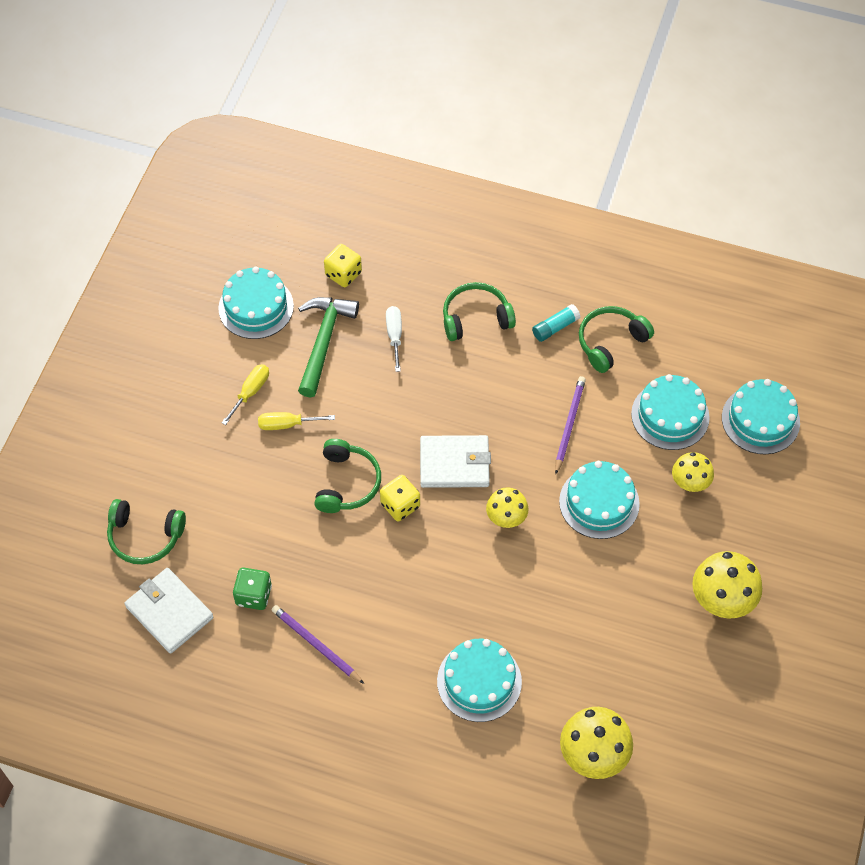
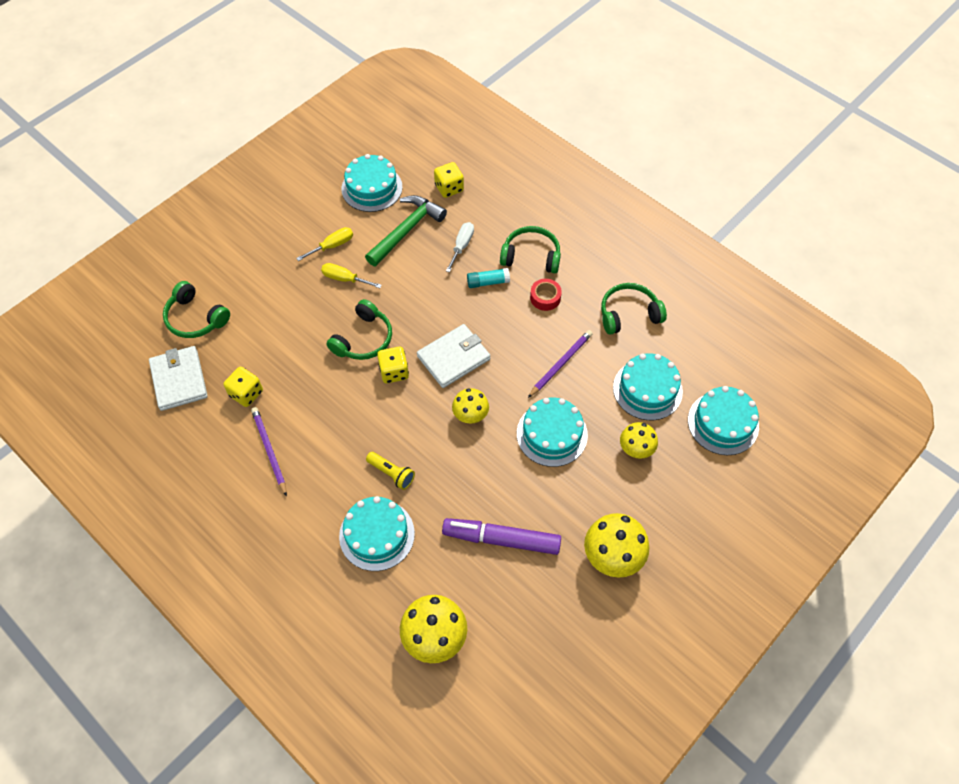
camera: 25 degrees right, 0 degrees up
green dice [233,567,272,610] -> yellow dice [223,367,263,407]
white wallet [420,435,491,488] -> white wallet turned 60 degrees counterclockwise [417,324,490,388]
turquoise glue stick [532,304,581,342] -> turquoise glue stick moved to [467,268,510,288]
none -> yellow flashlight [366,452,415,490]
none -> purple marker [442,518,561,555]
none -> red tape [530,279,562,311]

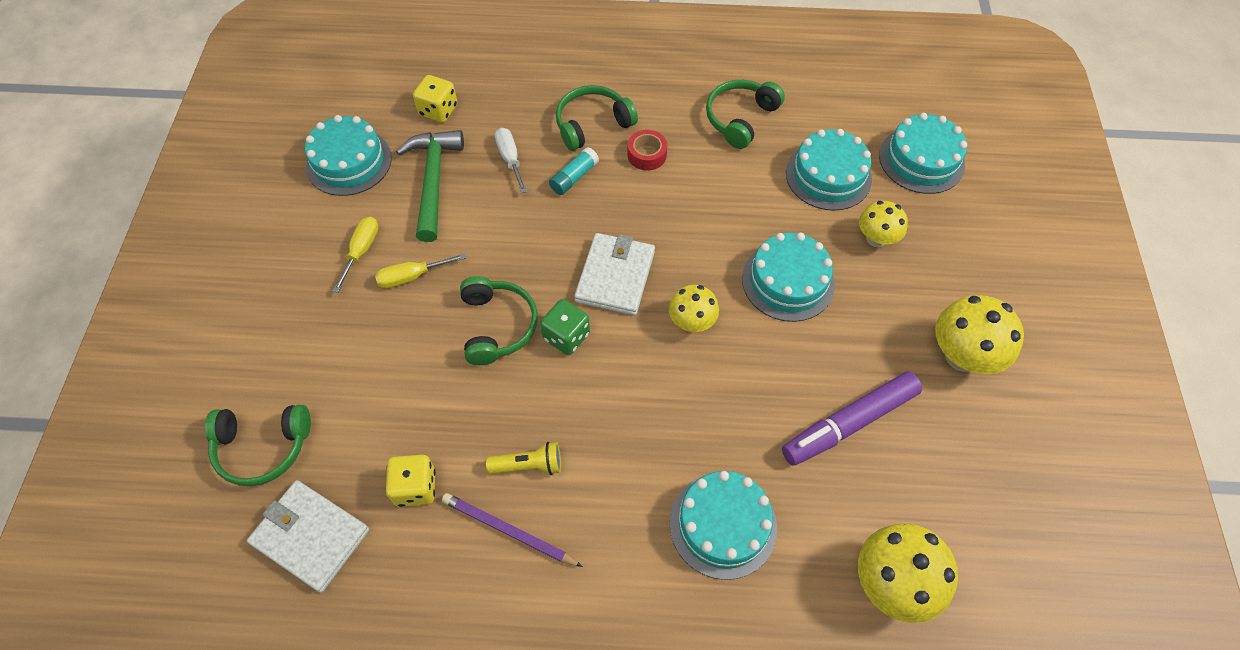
camera: 40 degrees left, 0 degrees up
yellow flashlight [366,452,415,490] -> yellow flashlight moved to [486,442,561,475]
yellow dice [377,347,409,383] -> green dice [540,299,590,355]
purple pencil [528,330,592,398] -> none

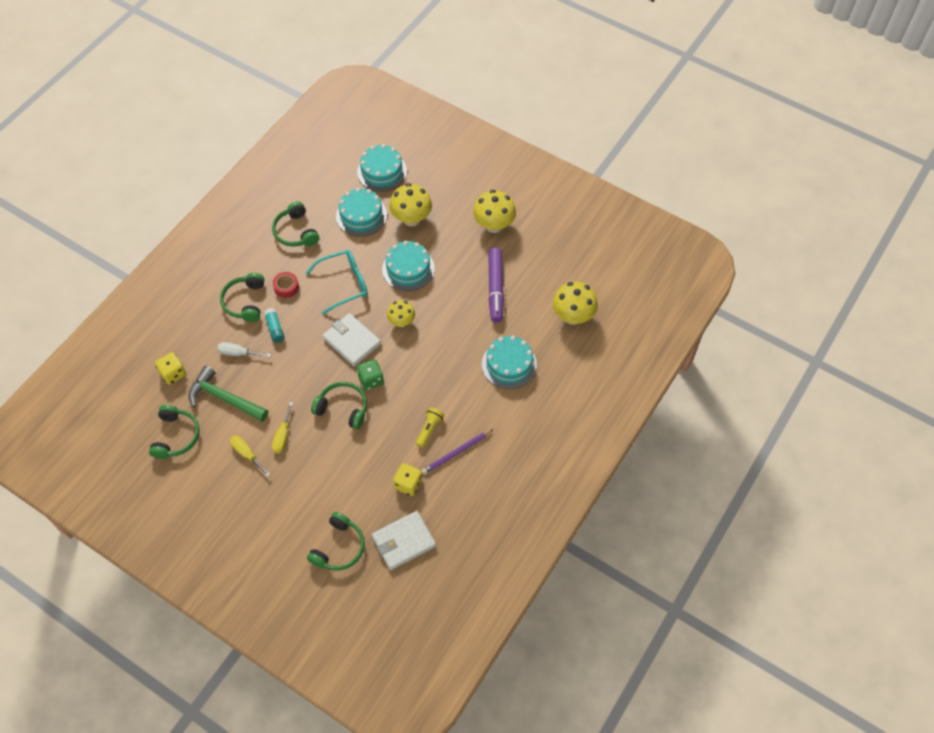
camera: 60 degrees left, 0 degrees up
turquoise cake [305,115,392,196] -> green headphones [149,405,200,459]
yellow mushroom [859,201,908,247] -> yellow mushroom [389,183,432,226], size x1.59
none -> turquoise glasses [305,250,368,315]

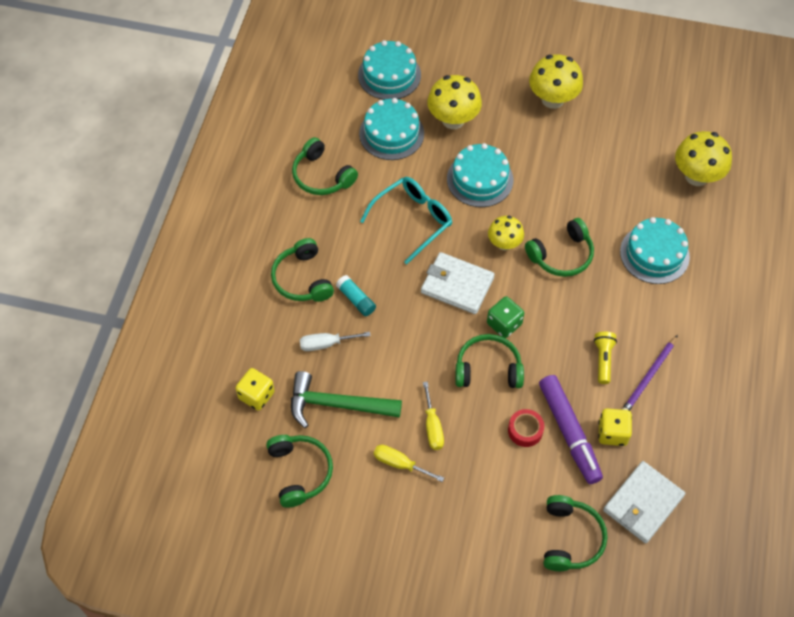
camera: 20 degrees left, 0 degrees up
red tape [273,272,299,298] -> red tape moved to [508,409,544,447]
purple marker [488,247,504,323] -> purple marker moved to [539,375,603,484]
none -> green headphones [525,218,594,277]

